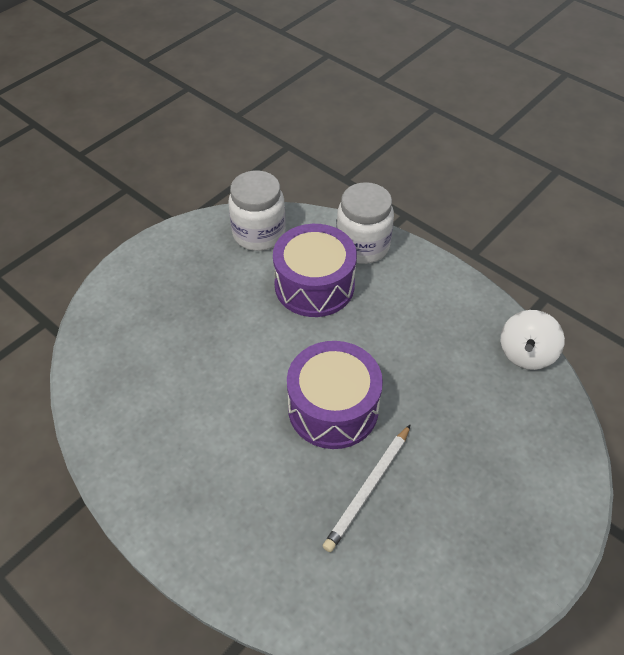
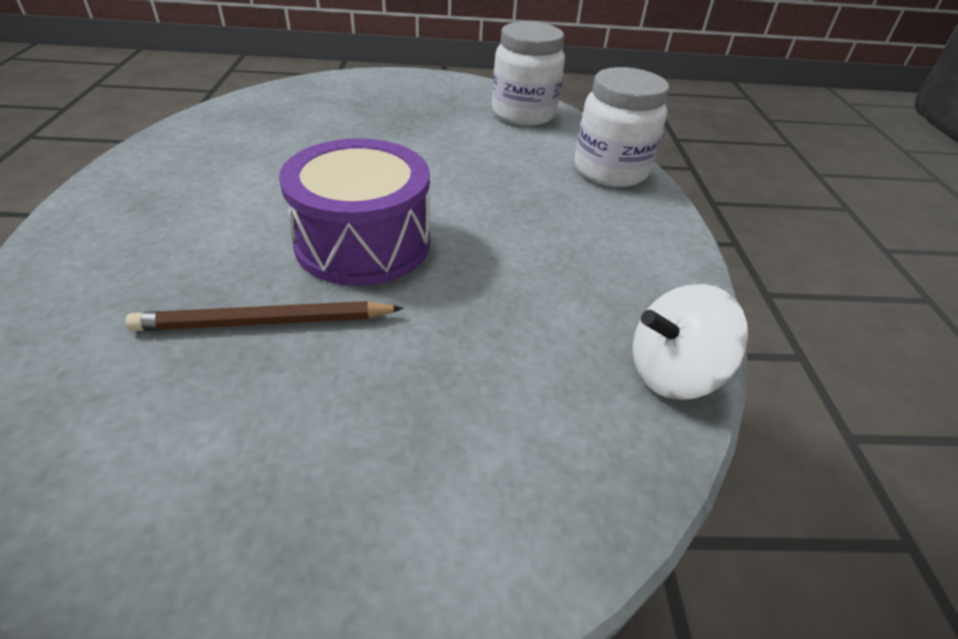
camera: 45 degrees right, 10 degrees down
purple drum [273,224,357,317] -> none
white pencil [323,424,411,552] -> brown pencil [126,301,404,331]

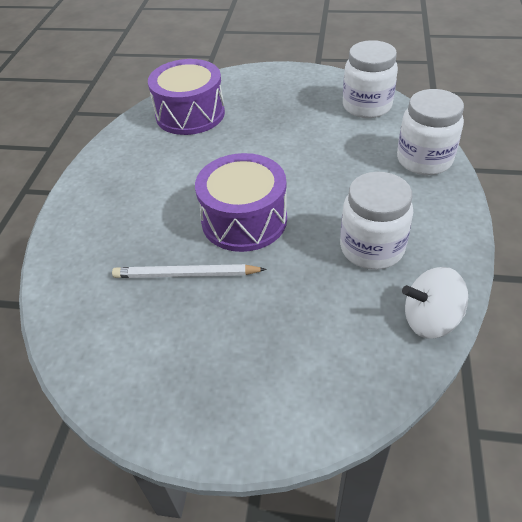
camera: 15 degrees right, 5 degrees up
brown pencil [126,301,404,331] -> white pencil [112,264,267,278]
none -> purple drum [148,59,225,135]
none -> white jar [340,172,414,270]

